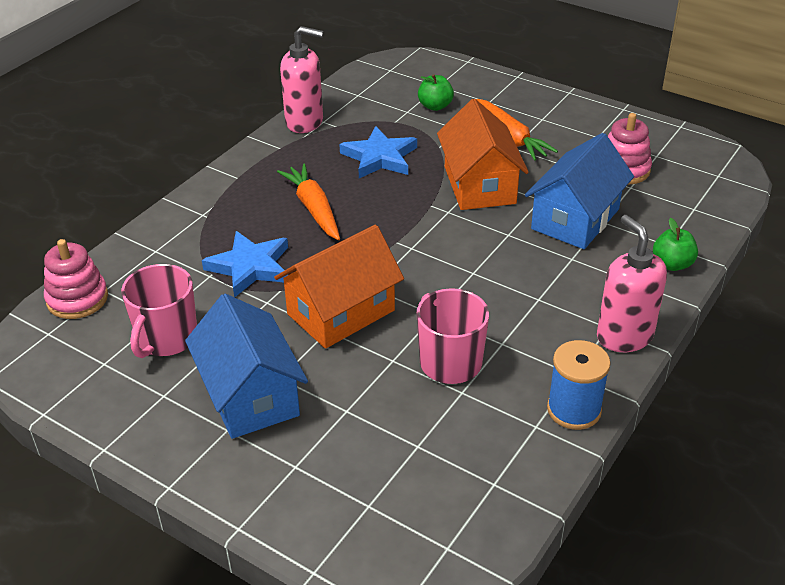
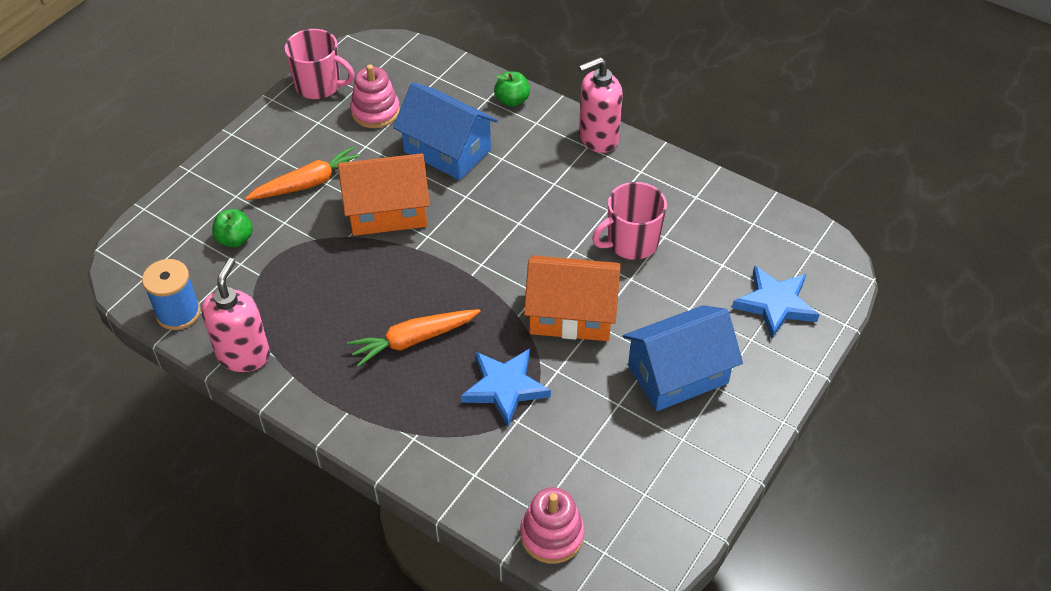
camera: 90 degrees left, 10 degrees up
pink mug [121,264,197,358] -> pink mug moved to [285,29,355,99]
orange house [274,225,404,349] -> orange house turned 45 degrees counterclockwise [524,255,621,341]
blue star [339,126,417,178] -> blue star moved to [732,266,819,339]
blue spool [547,340,611,430] -> blue spool moved to [142,259,201,330]

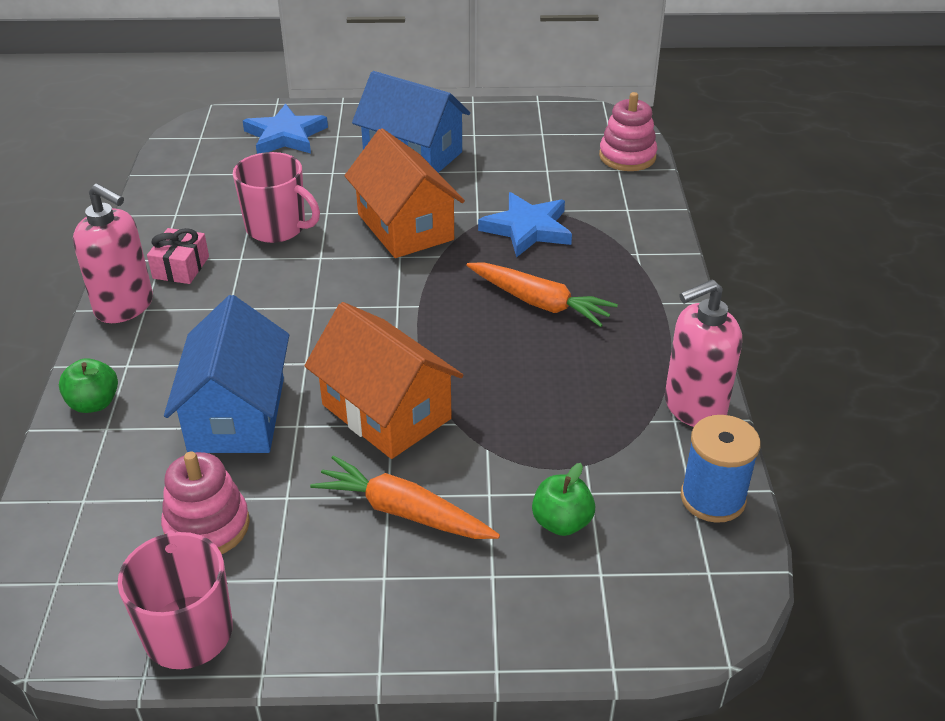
camera: 125 degrees left, 10 degrees down
none -> pink gift [147,228,209,284]

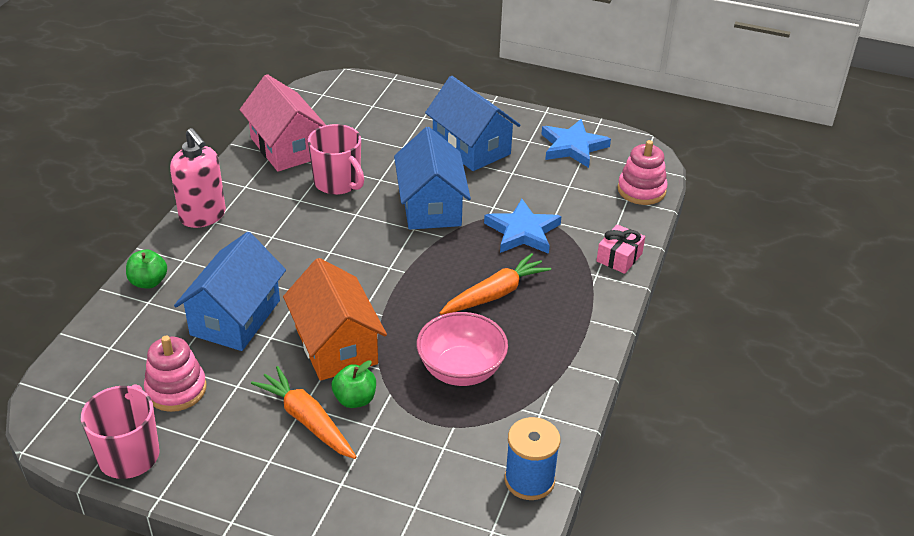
camera: 20 degrees right, 0 degrees up
pink gift [147,228,209,284] -> pink gift moved to [597,224,645,274]
blue star [243,104,328,154] -> blue star moved to [541,119,611,168]
orange house [345,128,465,258] -> blue house [394,127,471,230]
orange carrot [466,262,618,327] -> orange carrot turned 90 degrees counterclockwise [440,253,551,315]
green apple [532,463,595,536] -> green apple moved to [332,360,376,408]
pink soap dispenser [665,280,742,427] -> none
none -> pink house [240,74,326,172]
none -> pink bowl [417,312,508,386]

